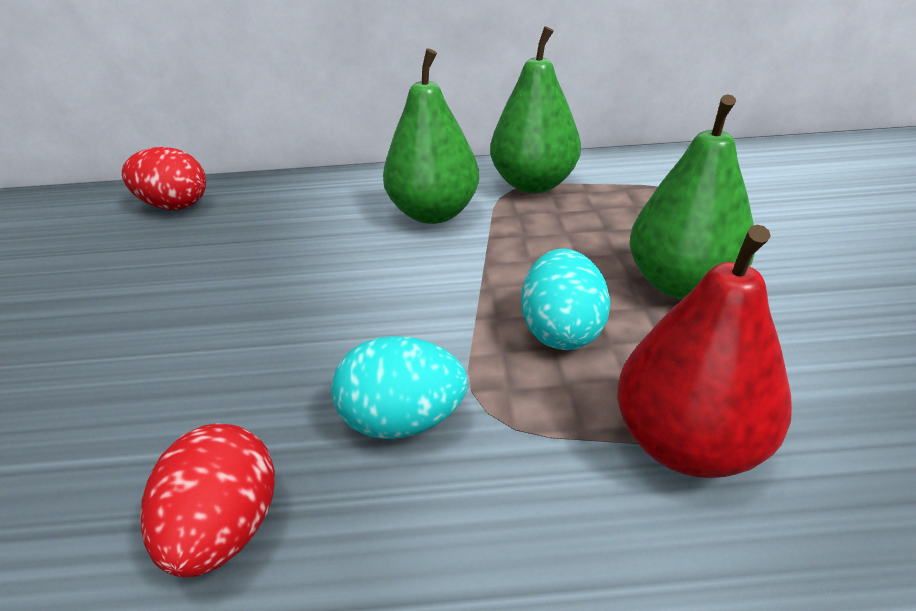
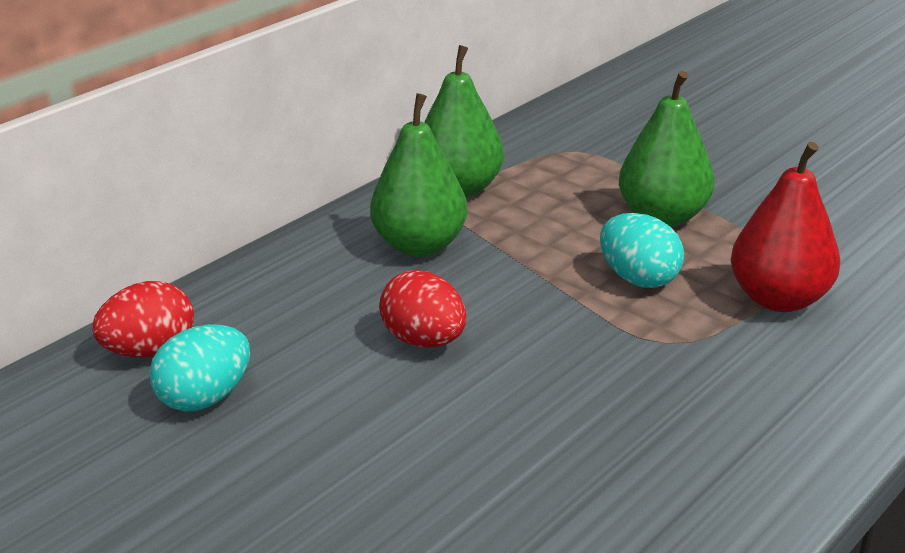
camera: 45 degrees left, 5 degrees down
red egg [141,423,275,577] -> red egg moved to [379,270,466,347]
turquoise egg [331,336,468,439] -> turquoise egg moved to [149,324,250,412]

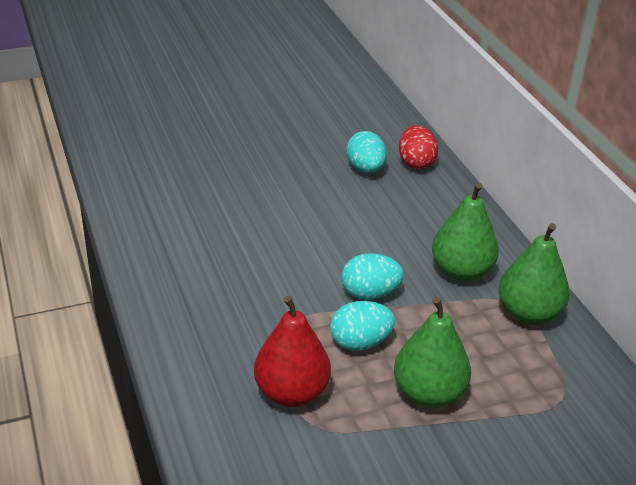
camera: 115 degrees right, 5 degrees up
red egg [379,270,466,347] -> none
none -> turquoise egg [341,253,404,300]

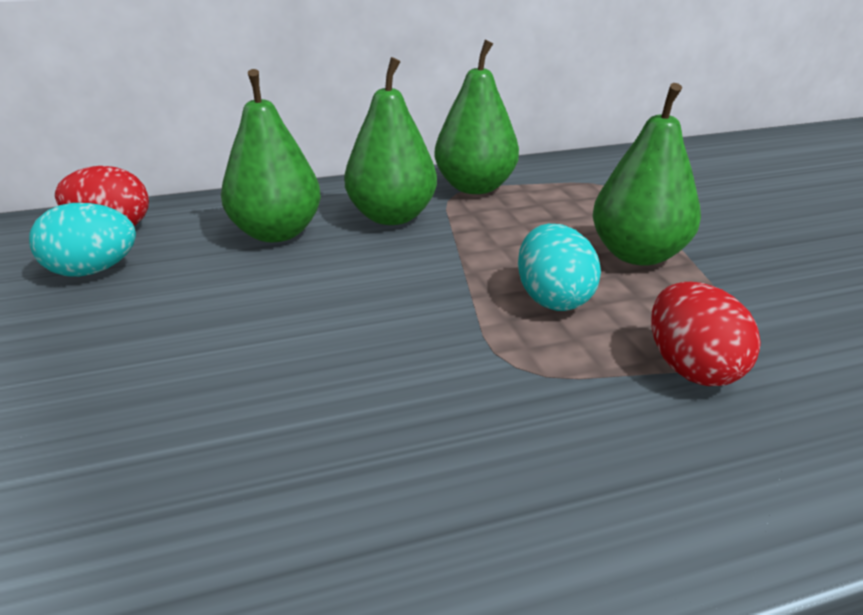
camera: 85 degrees left, 5 degrees down
red pear [254,296,331,407] -> red egg [651,282,761,386]
turquoise egg [341,253,404,300] -> none
none -> green pear [221,69,321,242]

